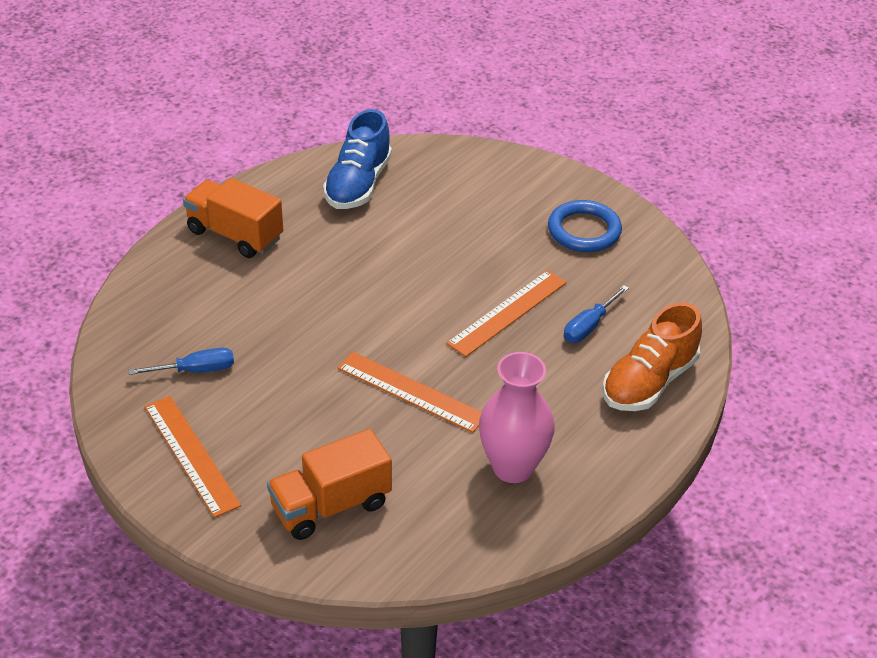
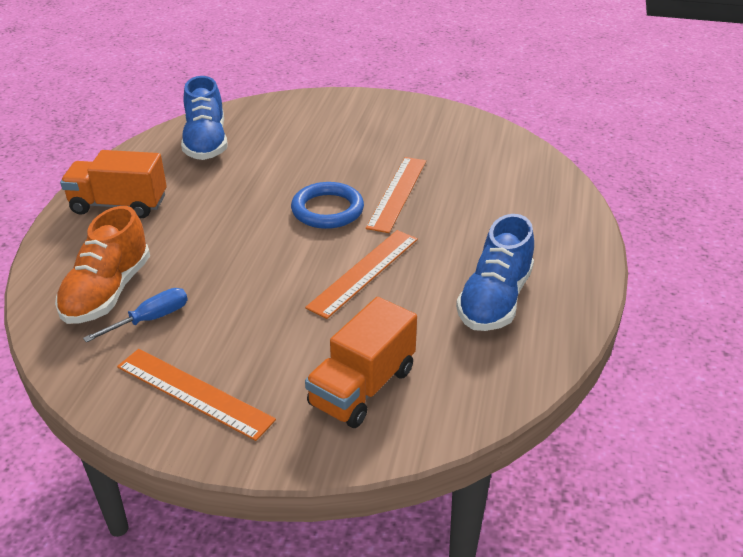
camera: 25 degrees left, 5 degrees down
orange ruler [338,352,482,433] -> orange ruler turned 60 degrees counterclockwise [305,230,418,319]
pink vase [479,352,555,483] -> blue shoe [456,214,534,331]
blue ring [548,200,622,252] -> blue ring moved to [291,182,364,229]
blue screwdriver [564,285,629,343] -> none
orange shoe [602,302,702,411] -> orange shoe moved to [55,206,150,324]

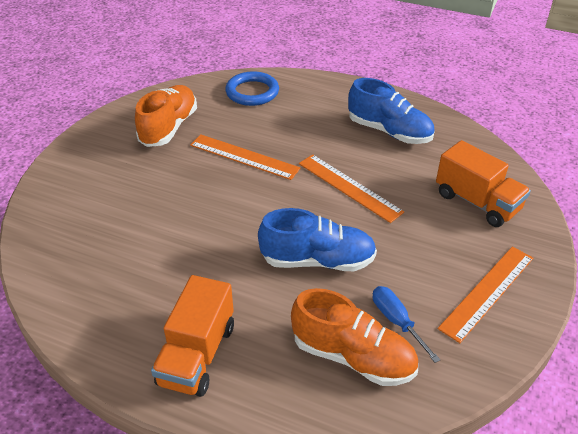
camera: 80 degrees left, 5 degrees up
blue shoe [181,76,228,160] -> blue shoe moved to [258,208,377,271]
blue ring [291,182,364,229] -> blue ring moved to [225,71,279,106]
none -> orange shoe [135,85,197,147]

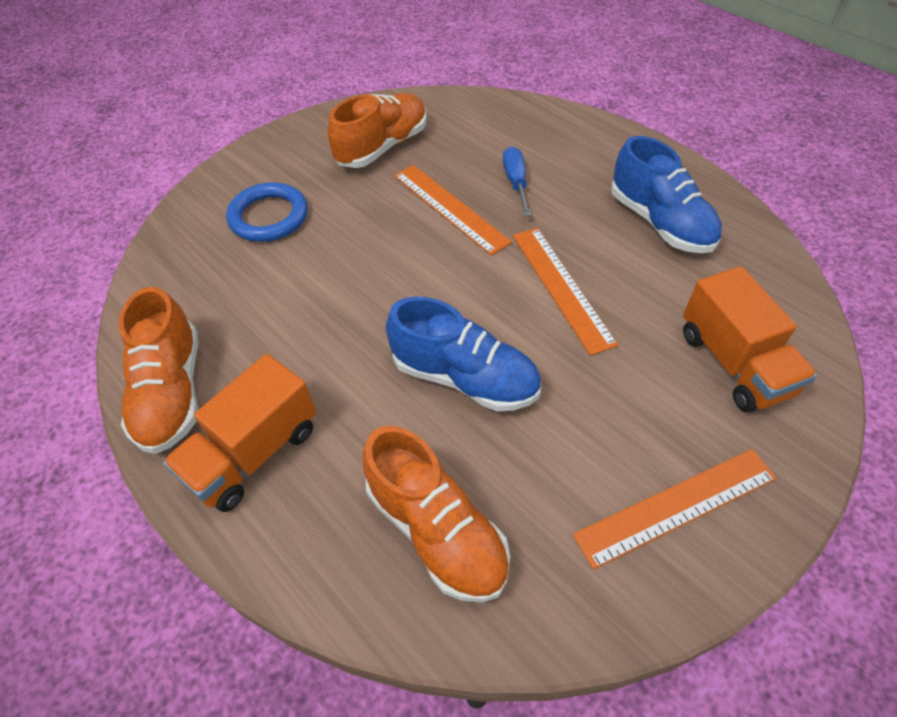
camera: 25 degrees right, 10 degrees up
blue ring [225,71,279,106] -> blue ring moved to [226,182,308,242]
blue screwdriver [373,286,440,363] -> blue screwdriver moved to [503,147,531,216]
none -> orange shoe [119,287,198,454]

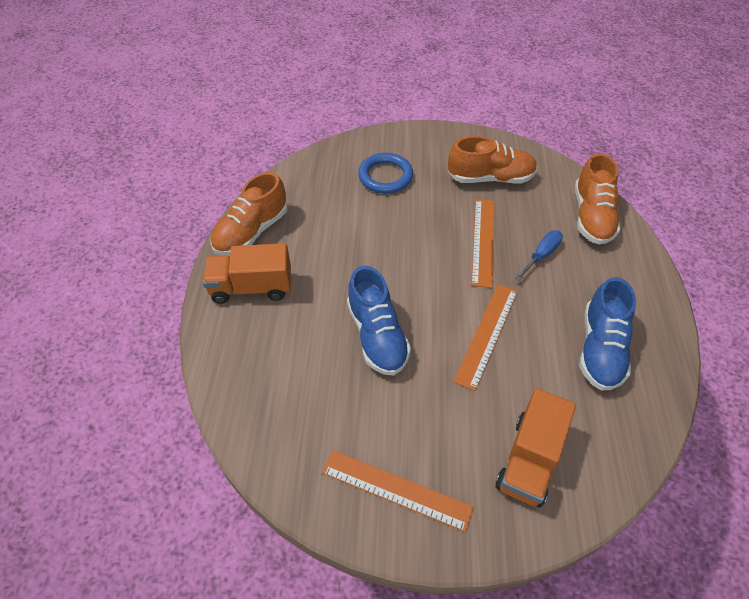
camera: 45 degrees right, 0 degrees up
orange shoe [362,426,510,602] -> orange shoe moved to [575,153,621,245]

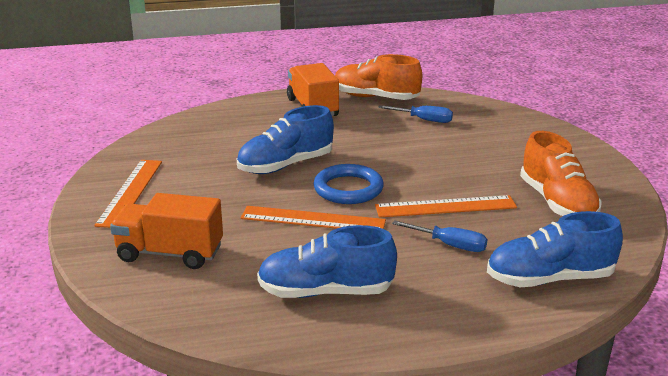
camera: 75 degrees right, 25 degrees down
blue ring [358,153,413,194] -> blue ring moved to [313,164,384,204]
orange shoe [575,153,621,245] -> blue shoe [487,211,623,287]
none -> blue screwdriver [378,105,453,123]

